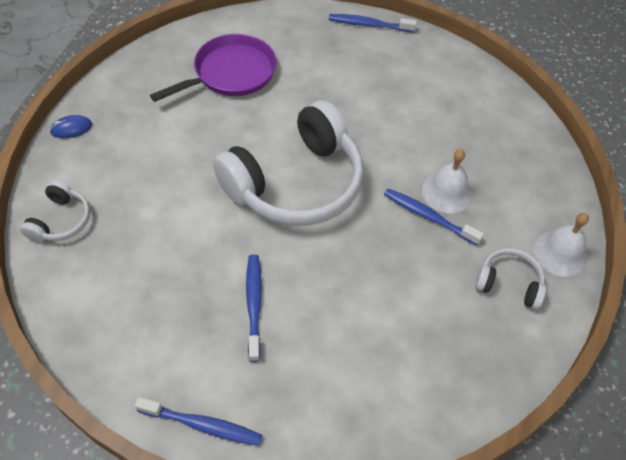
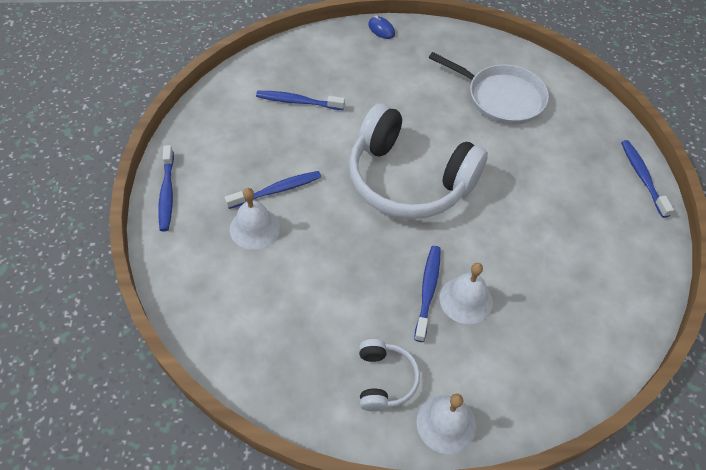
camera: 70 degrees right, 0 degrees up
white headphones [20,180,90,243] -> none
purple pan [150,34,277,102] -> white pan [429,52,549,125]
none -> white bell [230,188,280,250]
none -> blue toothbrush [256,91,345,110]

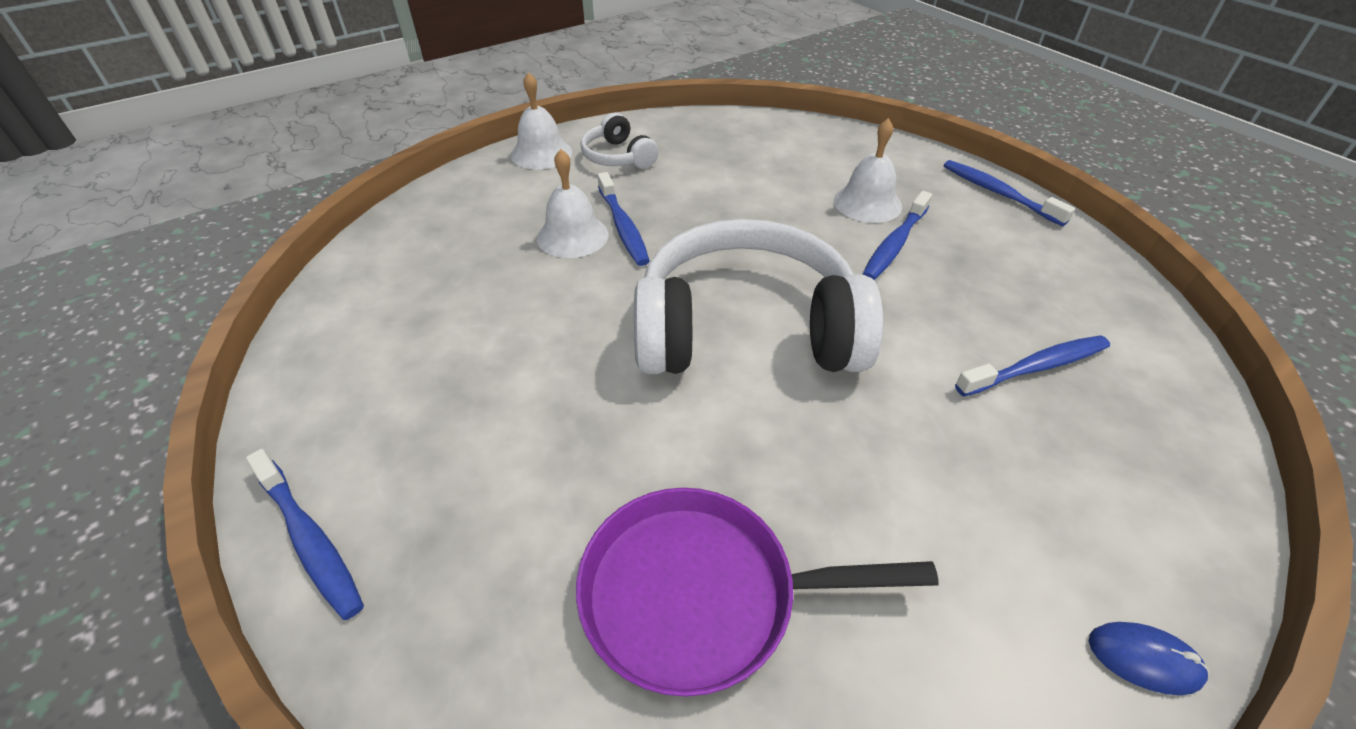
camera: 150 degrees right, 10 degrees down
white pan [429,52,549,125] -> purple pan [576,488,939,697]

